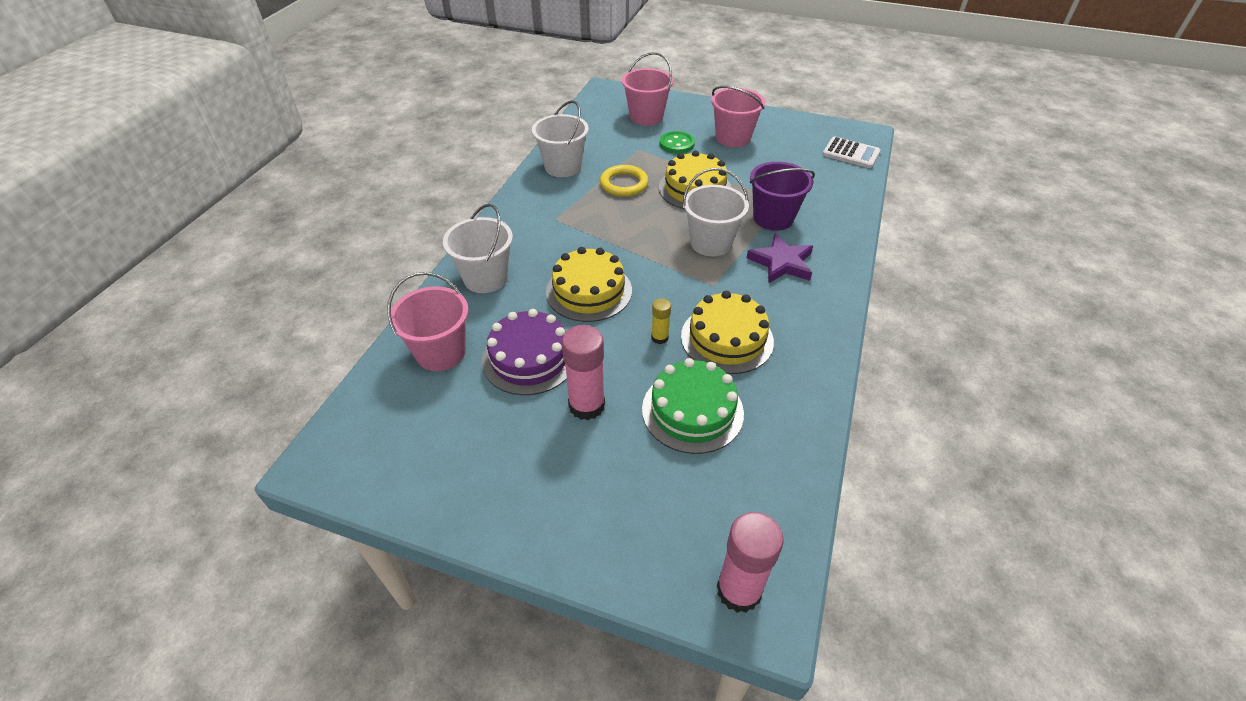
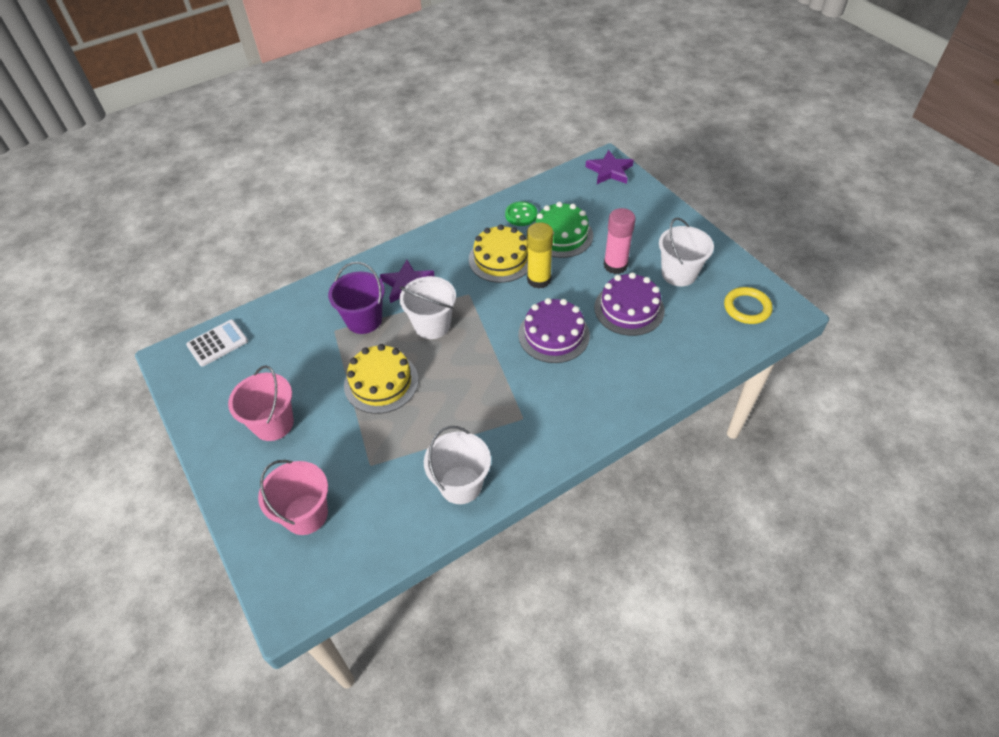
camera: 140 degrees left, 5 degrees up
pink bucket [387,272,468,371] -> none
white bucket [443,204,513,293] -> white bucket moved to [659,218,714,286]
yellow cake [546,247,632,322] -> purple cake [518,298,590,363]
yellow ring [600,165,648,197] -> yellow ring moved to [724,287,773,324]
yellow glue stick [651,298,671,344] -> yellow glue stick [527,222,554,289], size x1.92
green button [660,131,695,154] -> green button moved to [505,201,537,226]
pink glue stick [717,512,784,613] -> purple star [586,150,634,184]
white calculator [822,137,881,168] -> white calculator turned 75 degrees clockwise [186,319,248,367]

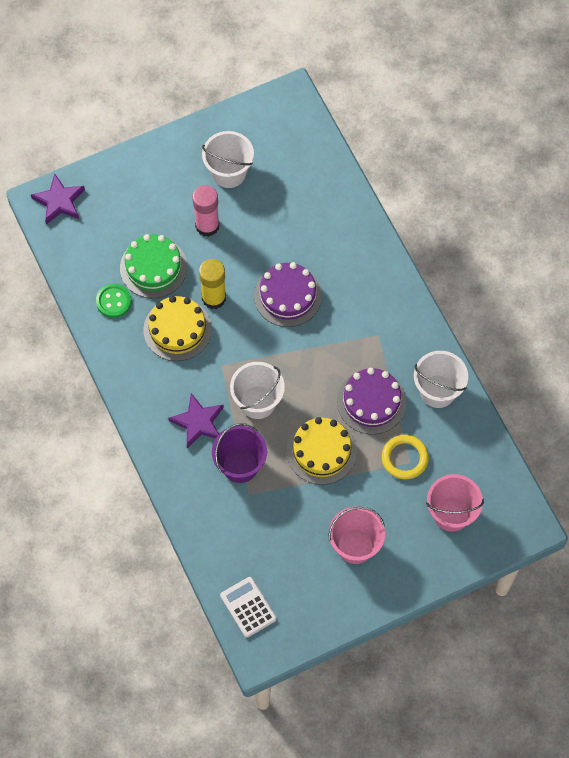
camera: 85 degrees left, 15 degrees up
purple cake [594,273,665,336] -> purple cake moved to [337,368,407,434]
yellow ring [724,287,773,324] -> yellow ring moved to [382,435,429,479]

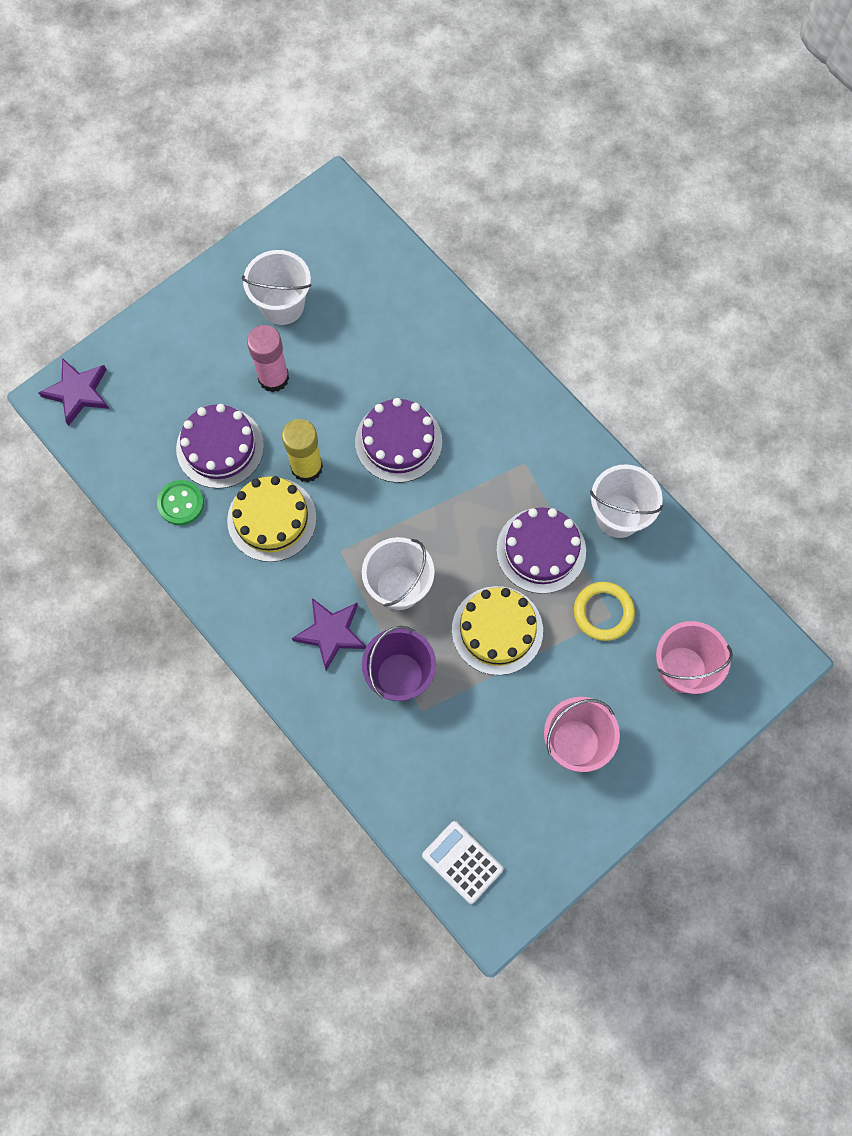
camera: 15 degrees left, 5 degrees up
green cake [120,234,187,298] -> purple cake [176,404,264,489]

